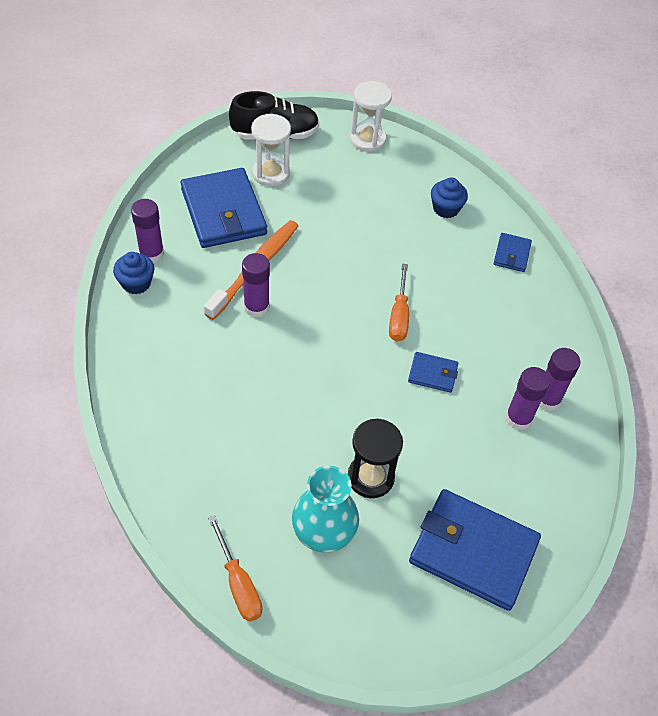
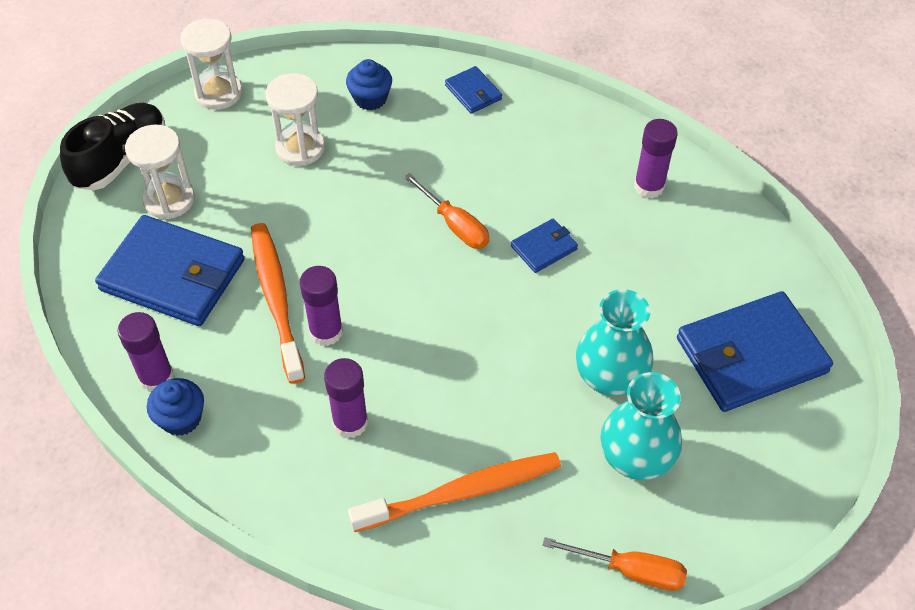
camera: 45 degrees left, 0 degrees up
black hourglass [348,419,403,498] -> turquoise vase [576,289,653,396]
purple glue stick [505,367,550,430] -> purple glue stick moved to [324,358,368,438]
none -> white hourglass [265,73,325,166]
none -> orange toothbrush [348,452,561,532]

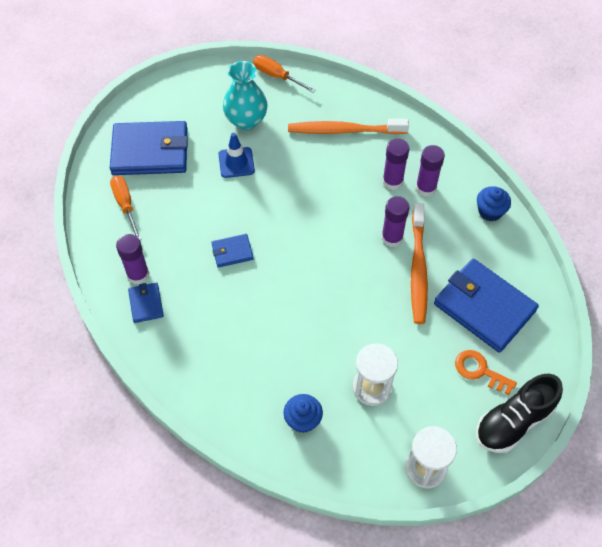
camera: 160 degrees left, 5 degrees up
purple glue stick [117,312,174,392] -> purple glue stick moved to [416,145,445,197]
white hourglass [125,125,195,219] -> orange key [455,350,517,395]
orange screwdriver [404,173,490,249] -> orange screwdriver moved to [110,176,141,240]
blue wallet [445,66,502,114] -> blue wallet moved to [128,282,164,323]
turquoise vase [576,289,653,396] -> blue traffic cone [218,133,255,178]

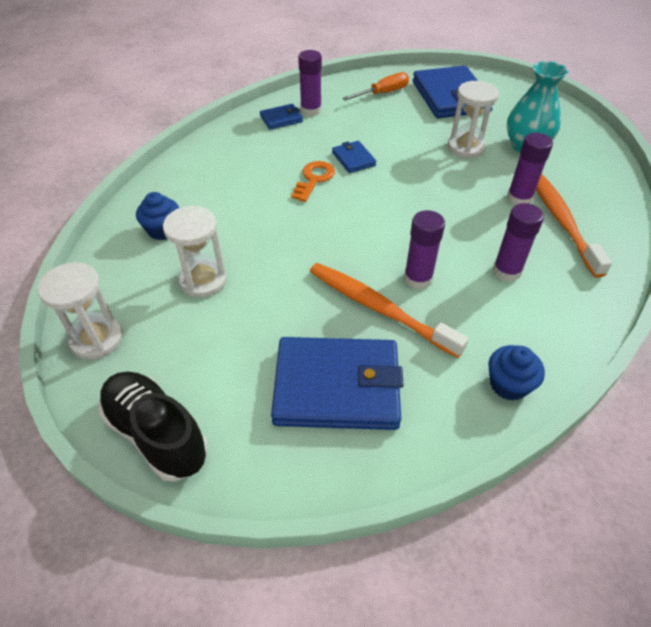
camera: 80 degrees right, 10 degrees down
blue traffic cone [218,133,255,178] -> white hourglass [448,81,499,158]
orange screwdriver [253,55,316,93] -> none
orange toothbrush [411,203,428,324] -> orange toothbrush turned 45 degrees clockwise [310,263,469,358]
purple glue stick [416,145,445,197] -> purple glue stick moved to [507,133,553,205]
blue wallet [434,259,539,353] -> blue wallet turned 60 degrees clockwise [271,337,404,430]
orange key [455,350,517,395] -> orange key moved to [291,161,335,202]

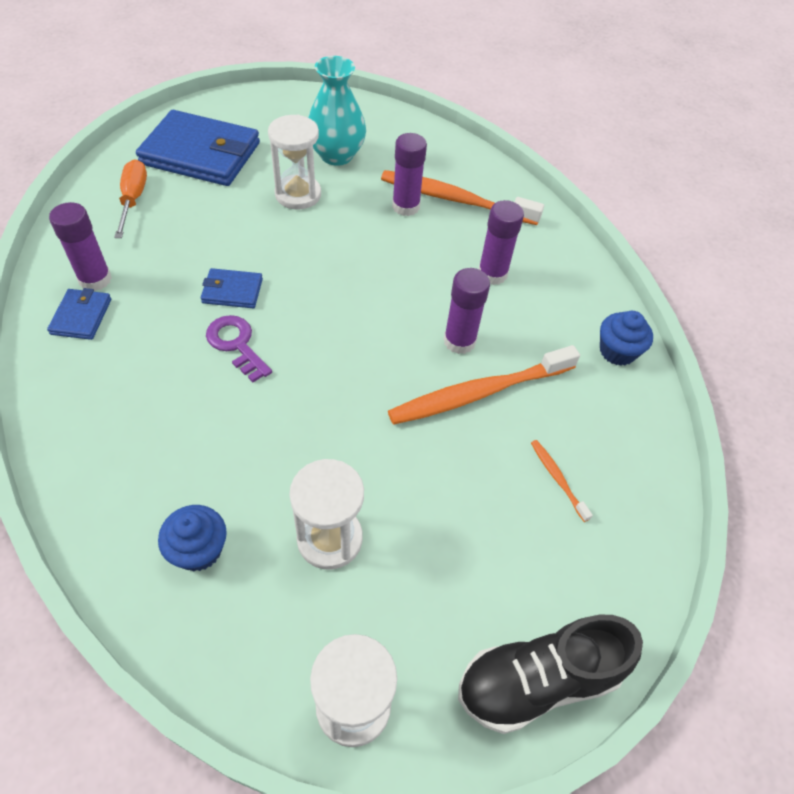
camera: 65 degrees left, 5 degrees up
blue wallet [271,337,404,430] -> orange toothbrush [531,440,593,522]
orange key [291,161,335,202] -> purple key [206,315,272,382]

